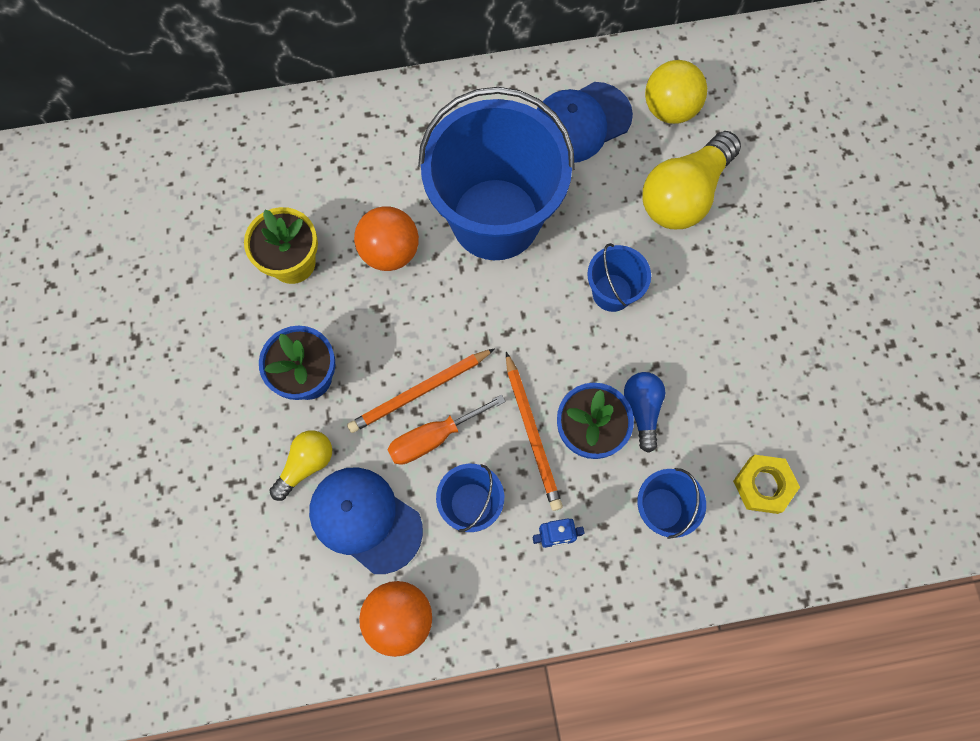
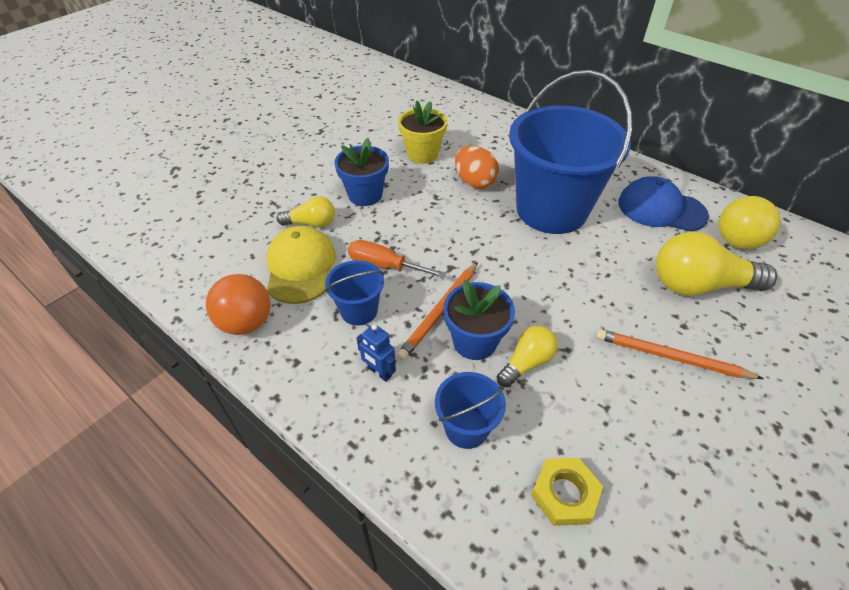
camera: 50 degrees right, 25 degrees down
blue cap [309,467,423,574] -> yellow cap [267,226,336,304]
orange pencil [347,348,495,433] -> orange pencil moved to [596,329,764,379]
orange ball [354,206,419,271] -> orange egg [455,146,499,189]
blue bucket [587,243,651,312] -> none
blue light bulb [624,372,665,453] -> yellow light bulb [497,326,558,388]

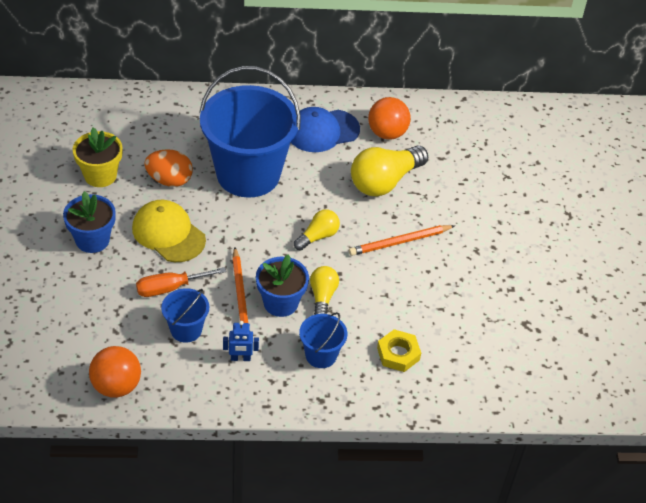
camera: 45 degrees left, 0 degrees up
yellow cap [267,226,336,304] -> yellow cap moved to [132,200,206,262]
yellow light bulb [277,196,335,227] -> yellow light bulb moved to [294,209,340,251]
yellow ball [718,196,781,249] -> orange ball [368,97,411,140]

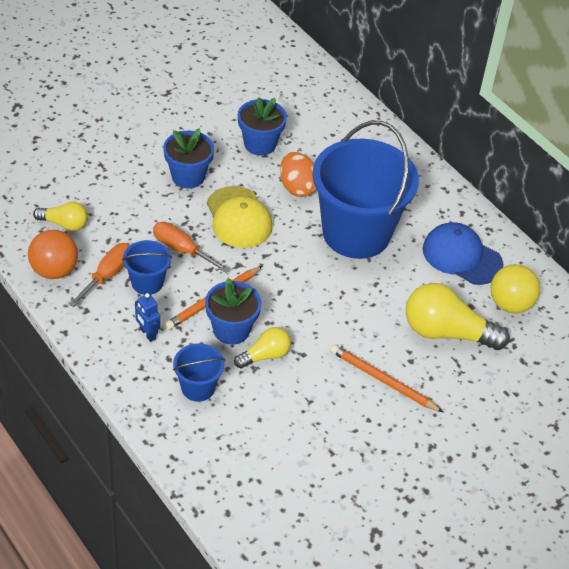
camera: 55 degrees right, 0 degrees up
yellow flower pot [72,128,123,187] -> blue flower pot [238,97,287,156]
yellow cap [132,200,206,262] -> yellow cap turned 150 degrees clockwise [207,186,273,248]
yellow light bulb [294,209,340,251] -> yellow light bulb moved to [33,202,88,231]
orange ball [368,97,411,140] -> yellow ball [491,264,540,313]
yellow nut [377,329,421,372] -> none
none -> orange screwdriver [69,243,130,307]

